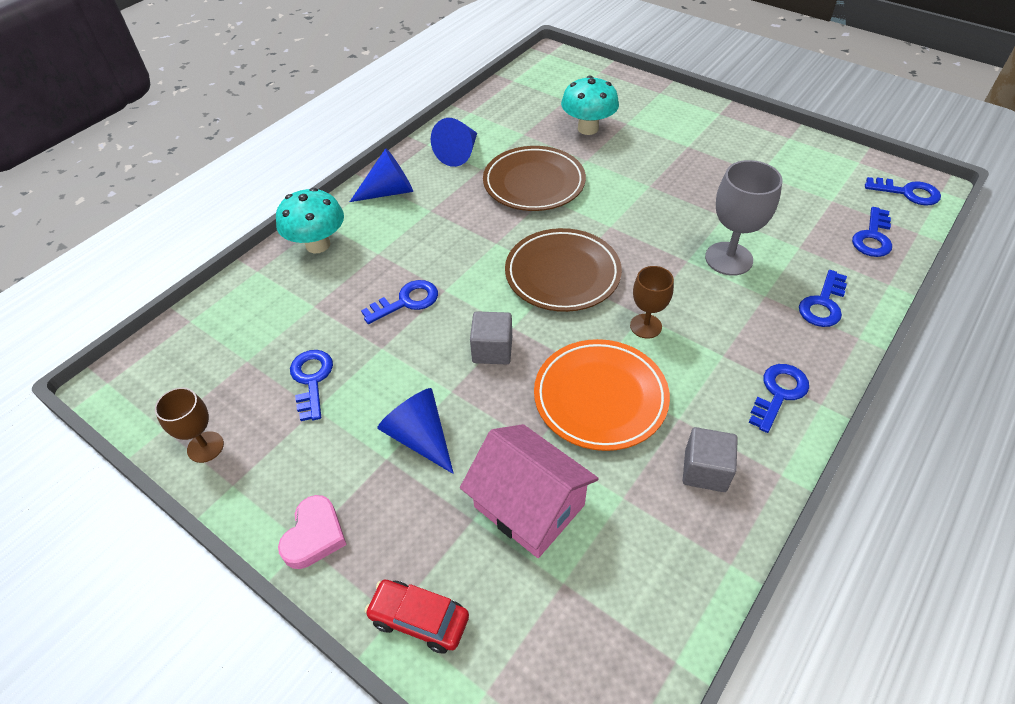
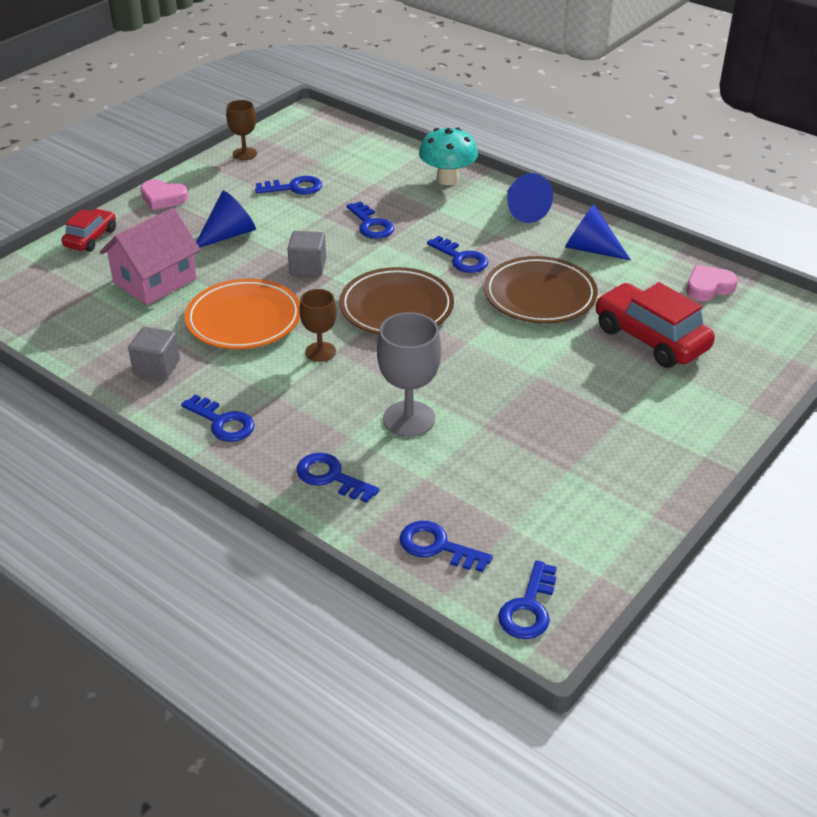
camera: 90 degrees right, 10 degrees down
turquoise mushroom [561,76,619,135] -> red car [595,282,715,368]
none -> blue key [427,236,488,273]
none -> pink heart [686,265,738,301]

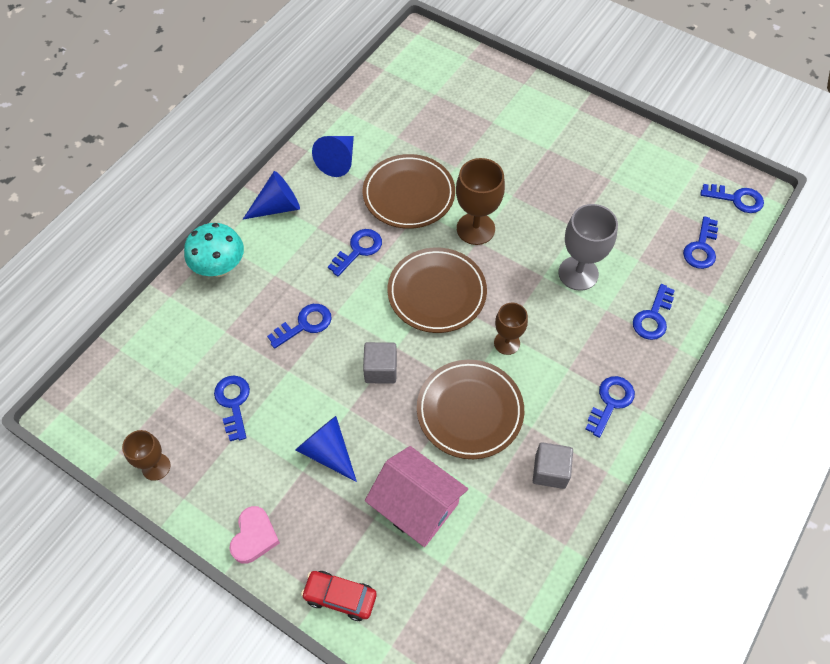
camera: 95 degrees left, 20 degrees up
orange plate [185,279,300,349] -> brown plate [417,360,524,459]
red car [595,282,715,368] -> none
pink heart [686,265,738,301] -> none
none -> brown goblet [456,158,505,245]

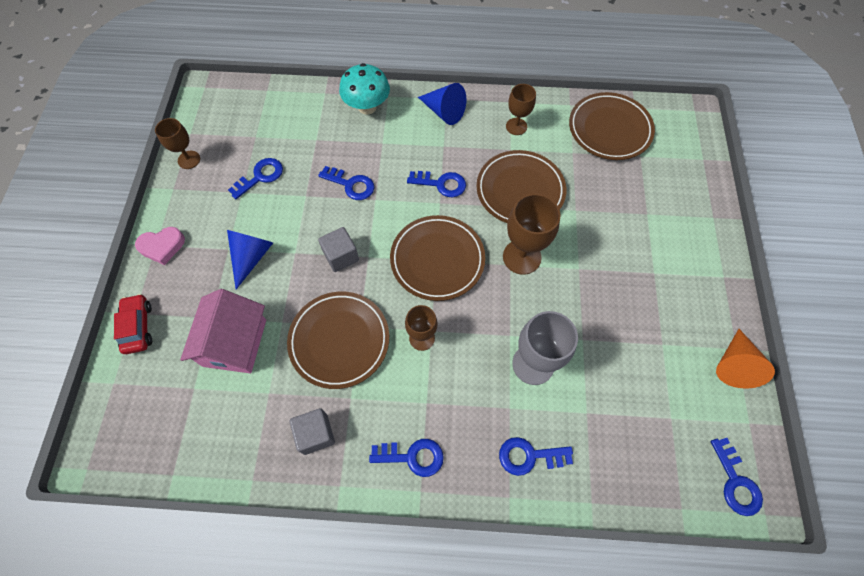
camera: 60 degrees right, 5 degrees up
blue cone [312,136,354,177] -> brown goblet [506,84,536,135]
blue key [683,216,718,269] -> none
none -> brown plate [569,92,655,160]
none -> orange cone [716,329,775,389]

